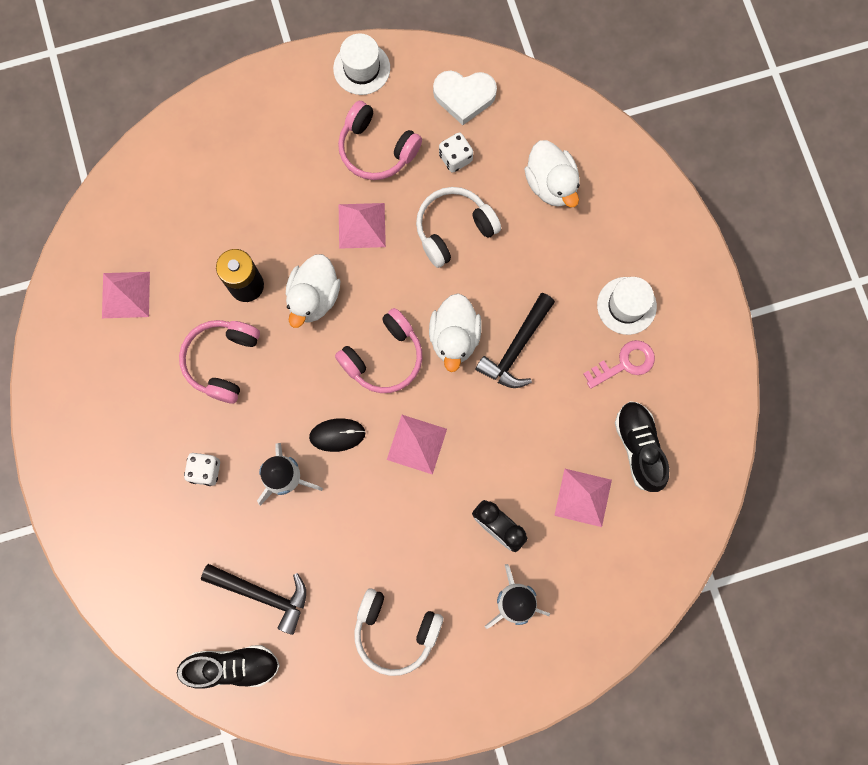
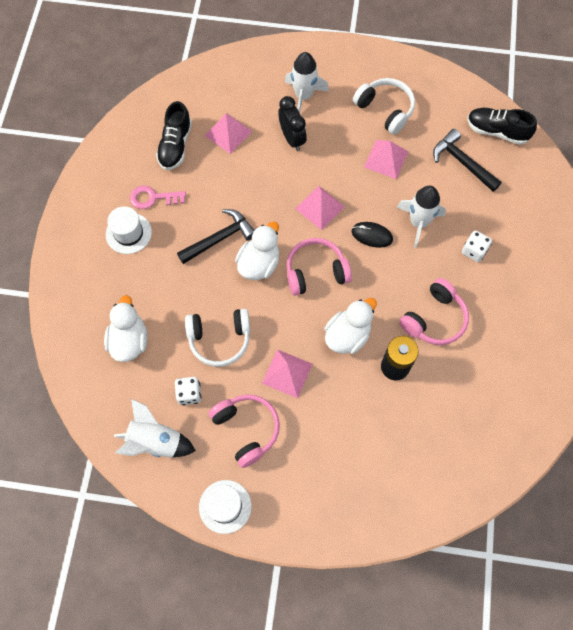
camera: 155 degrees left, 10 degrees down
pink pyramid [102,272,150,318] -> pink pyramid moved to [364,140,408,179]
white heart [433,70,497,125] -> white rocket [114,399,196,458]

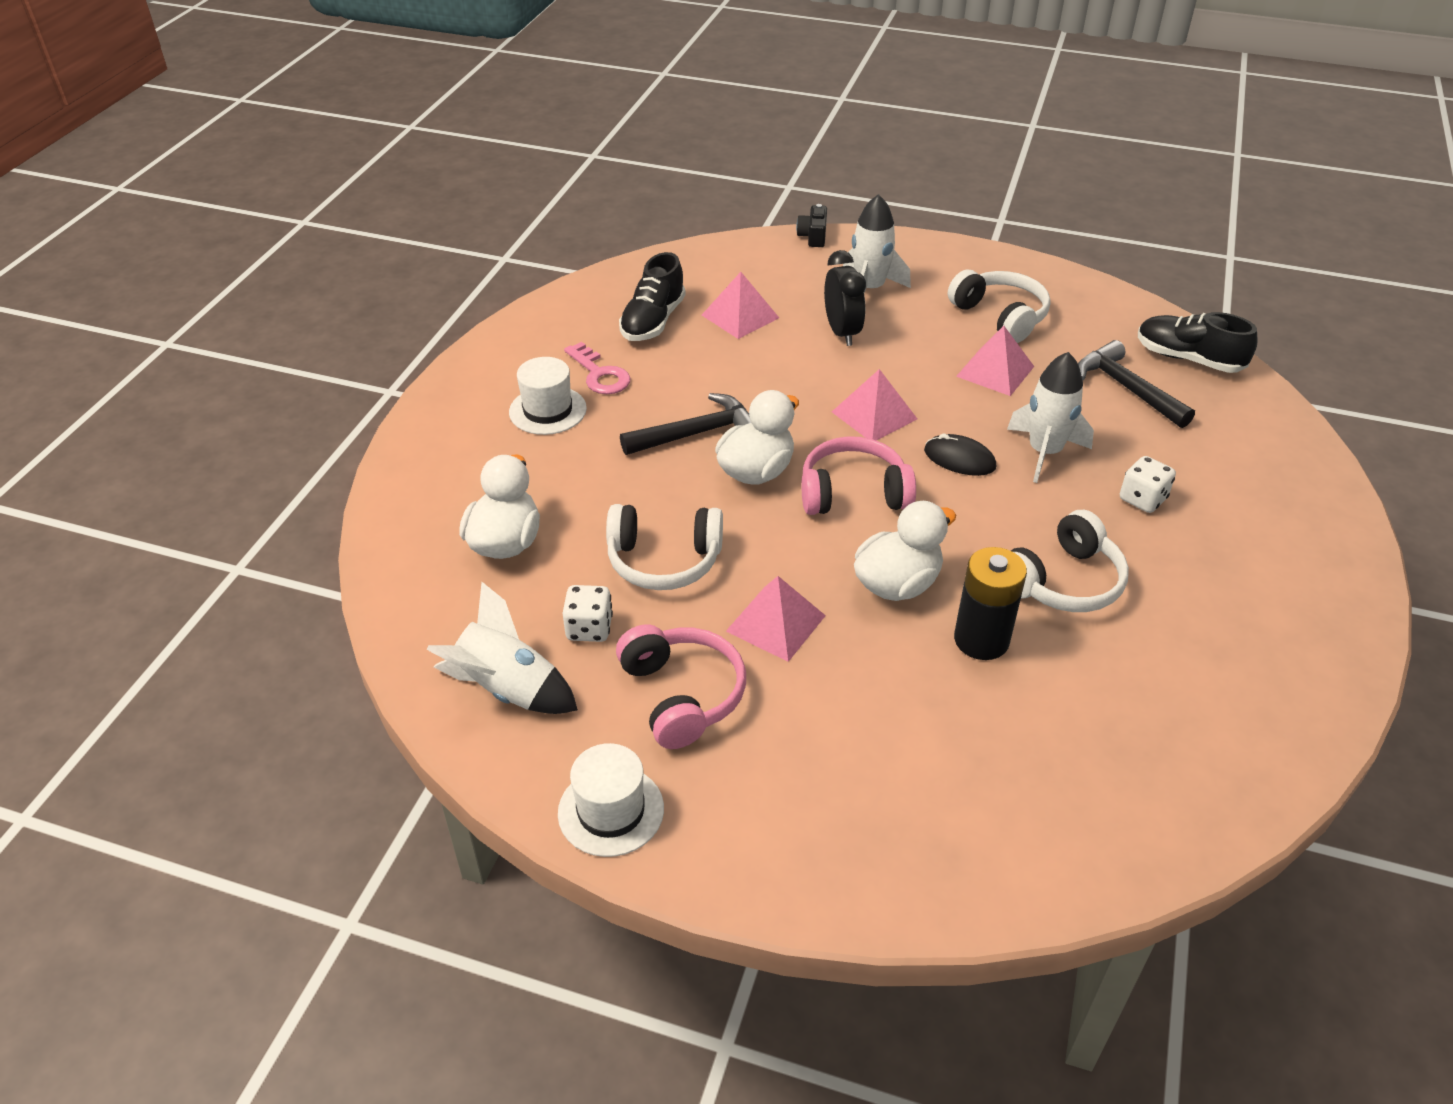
camera: 10 degrees right, 25 degrees down
pink key [130,185,186,209] -> pink key turned 135 degrees counterclockwise [564,342,631,394]
pink headphones [399,278,469,345] -> white headphones [1011,510,1129,612]
none -> black camera [796,204,827,247]

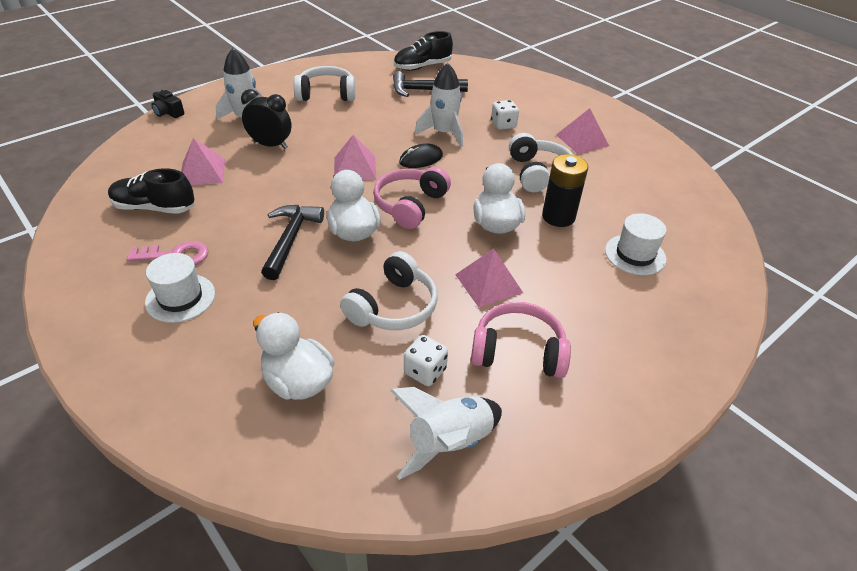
camera: 60 degrees left, 0 degrees up
white hat [558,743,664,857] -> white hat moved to [605,213,667,275]
black shoe [619,252,686,341] -> black shoe turned 135 degrees clockwise [108,168,195,214]
pink pyramid [956,326,1034,396] -> pink pyramid moved to [556,108,609,154]

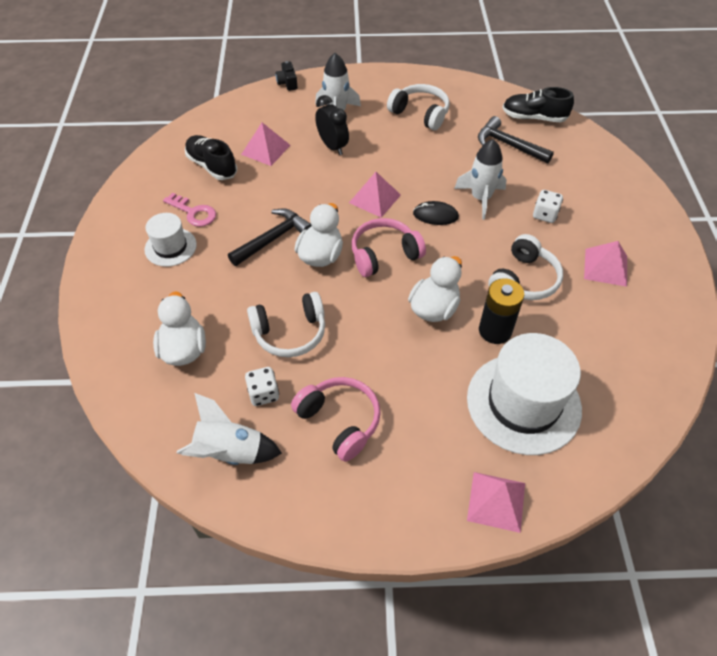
camera: 40 degrees right, 10 degrees up
pink pyramid [455,249,523,307] -> pink pyramid moved to [467,472,525,533]
white hat [605,213,667,275] -> white hat [467,333,582,455], size x1.87

